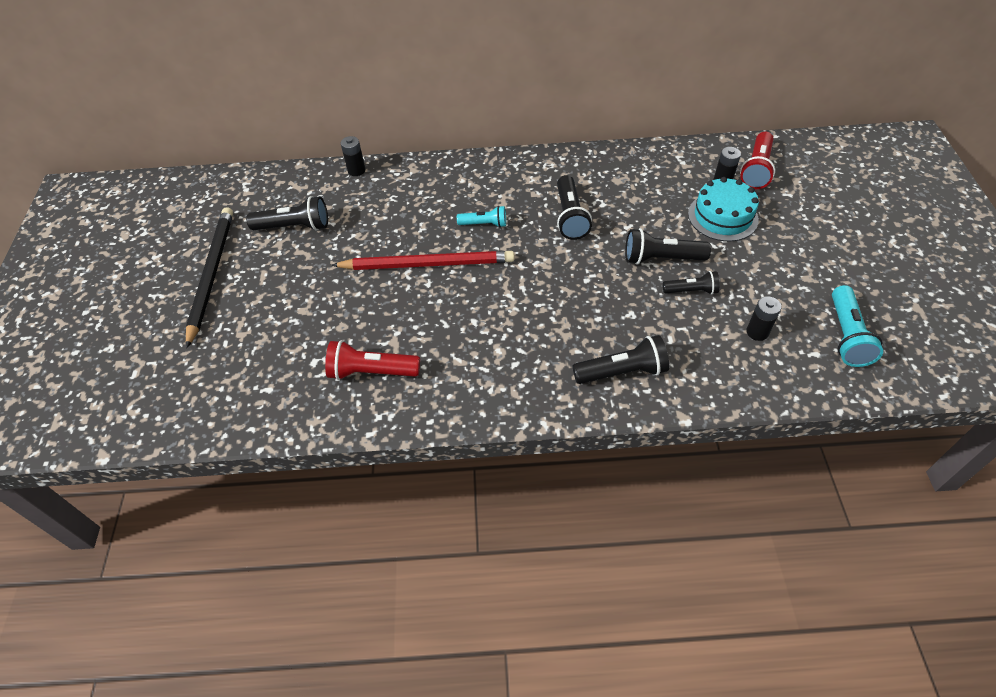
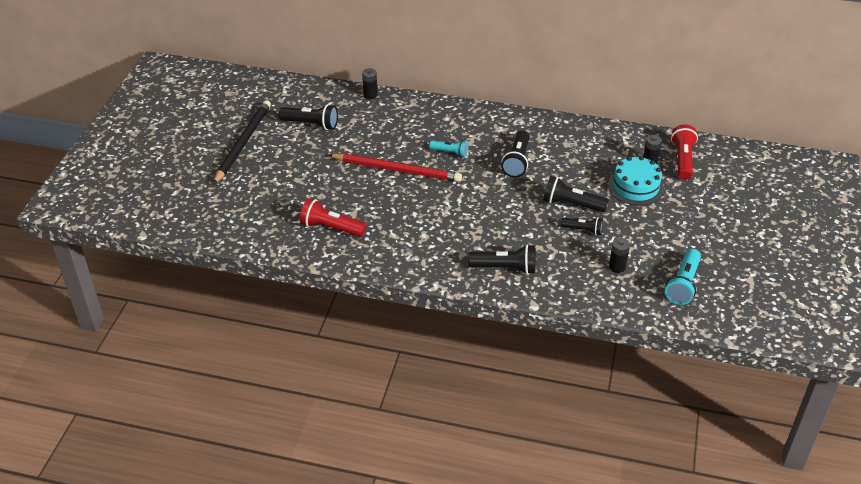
camera: 15 degrees right, 10 degrees down
red flashlight [740,132,775,189] -> red flashlight turned 150 degrees clockwise [671,125,698,180]

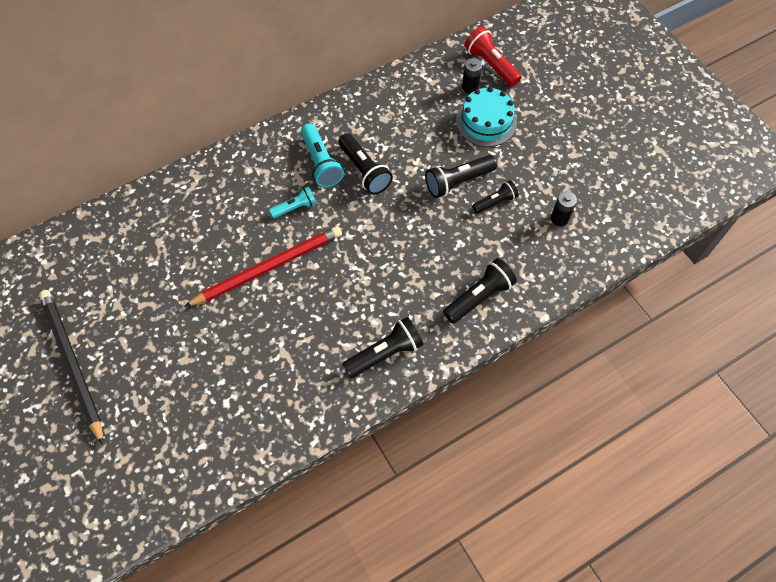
camera: 45 degrees left, 20 degrees up
black flashlight [278,104,338,130] -> black flashlight moved to [342,317,423,378]
red flashlight [300,198,367,237] -> none
black battery [362,68,377,99] -> none
turquoise flashlight [665,249,701,305] -> turquoise flashlight moved to [301,124,344,188]

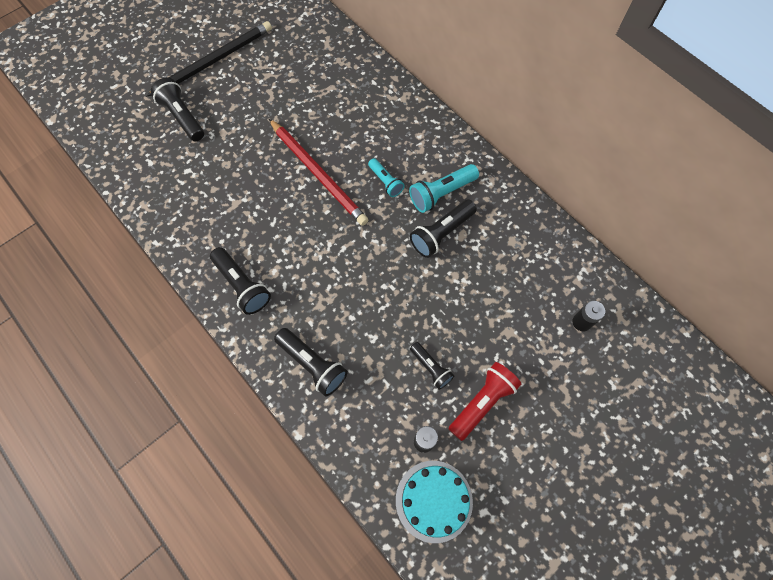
camera: 80 degrees right, 5 degrees up
black flashlight [425,155,497,198] -> black flashlight moved to [150,78,204,141]
turquoise cake [456,87,517,147] -> turquoise cake moved to [396,461,473,543]
red flashlight [464,27,522,87] -> red flashlight moved to [449,362,521,441]

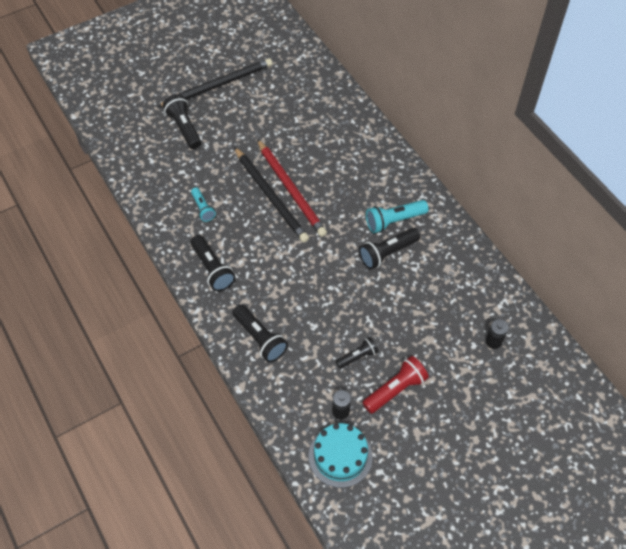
camera: 10 degrees right, 10 degrees down
turquoise flashlight [368,158,405,197] -> turquoise flashlight moved to [191,187,216,222]
black flashlight [410,342,454,390] -> black flashlight turned 90 degrees counterclockwise [336,337,379,369]
none -> black pencil [234,147,309,242]

